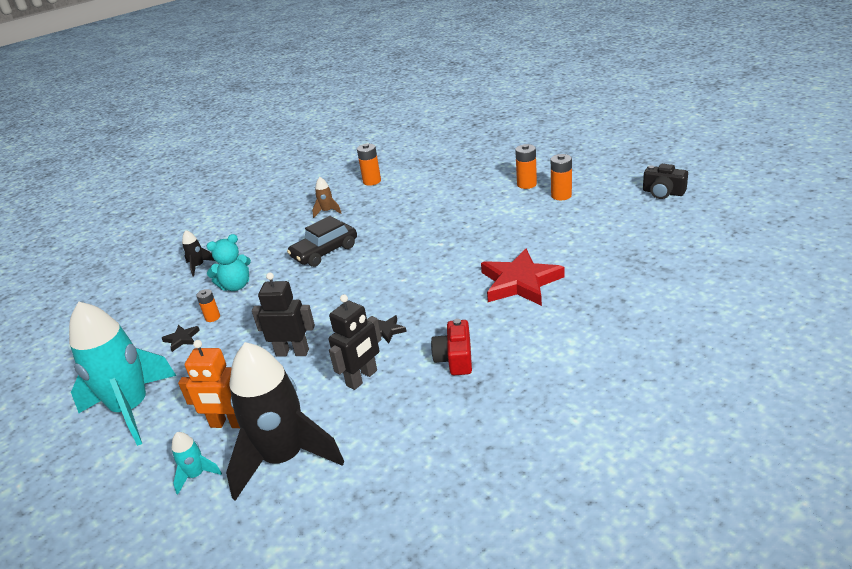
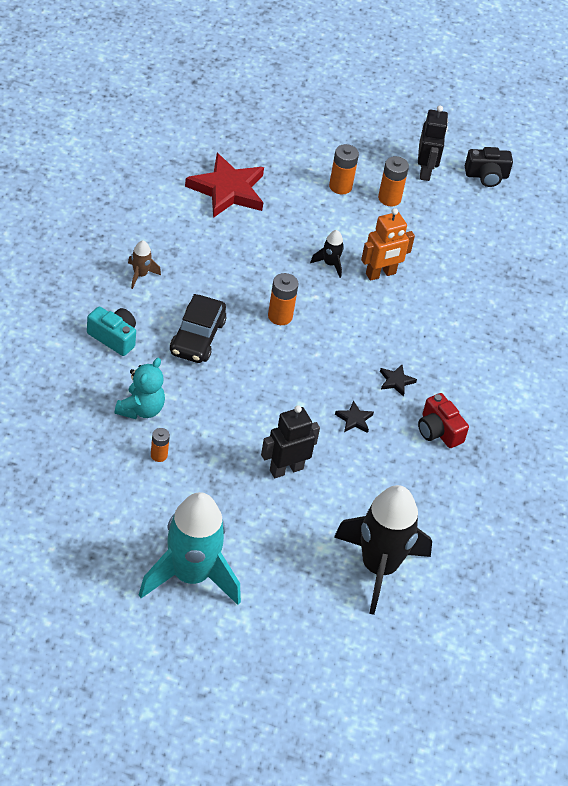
camera: 45 degrees left, 15 degrees up
black star [162,325,200,352] -> black star moved to [380,365,417,397]
turquoise rocket [172,432,222,495] -> none
orange robot [178,340,240,428] -> orange robot moved to [361,208,415,281]
black rocket [182,230,215,277] -> black rocket moved to [310,230,344,278]
black robot [329,294,382,390] -> black robot moved to [418,105,448,181]
orange battery [357,144,381,186] -> orange battery moved to [268,273,299,325]
red star [481,248,565,306] -> red star moved to [185,153,264,218]
none -> turquoise camera [87,307,136,356]

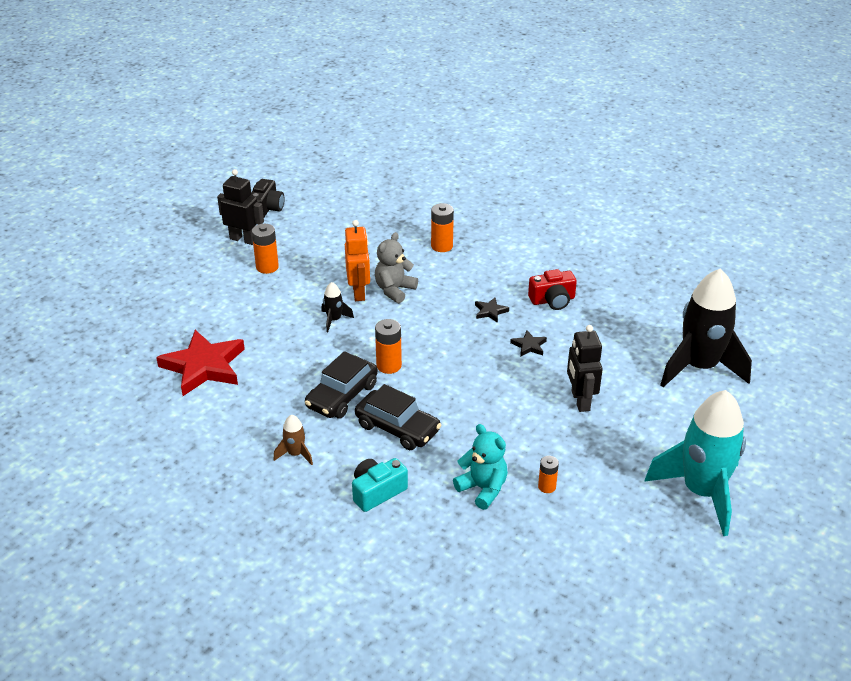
camera: 65 degrees left, 10 degrees down
orange battery [329,144,359,195] -> orange battery moved to [431,203,454,252]
none -> black car [305,351,378,419]
none -> grey teddy bear [375,232,418,303]

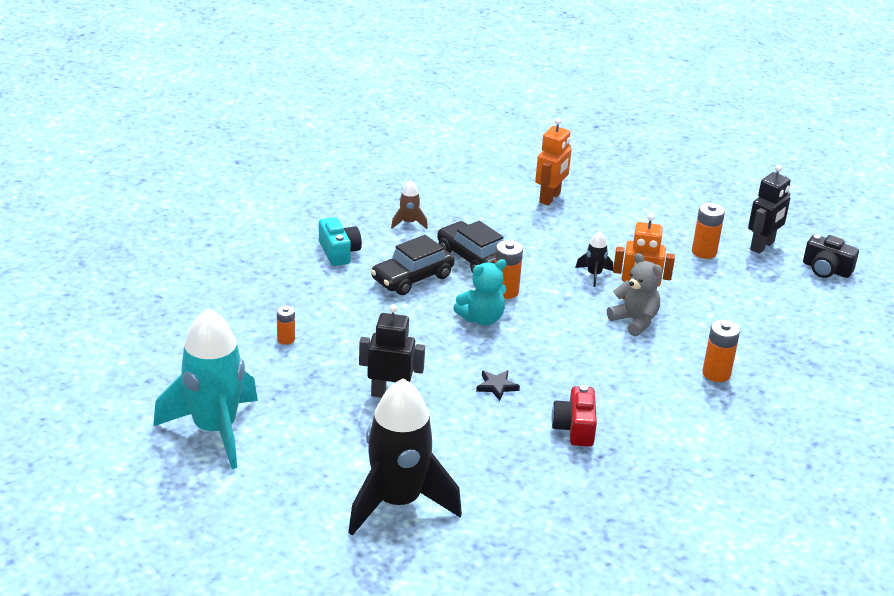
camera: 105 degrees right, 5 degrees down
red star [156,330,245,396] -> orange robot [535,118,572,205]
turquoise teddy bear [453,424,508,510] -> turquoise teddy bear moved to [453,259,507,325]
black star [475,297,509,323] -> none

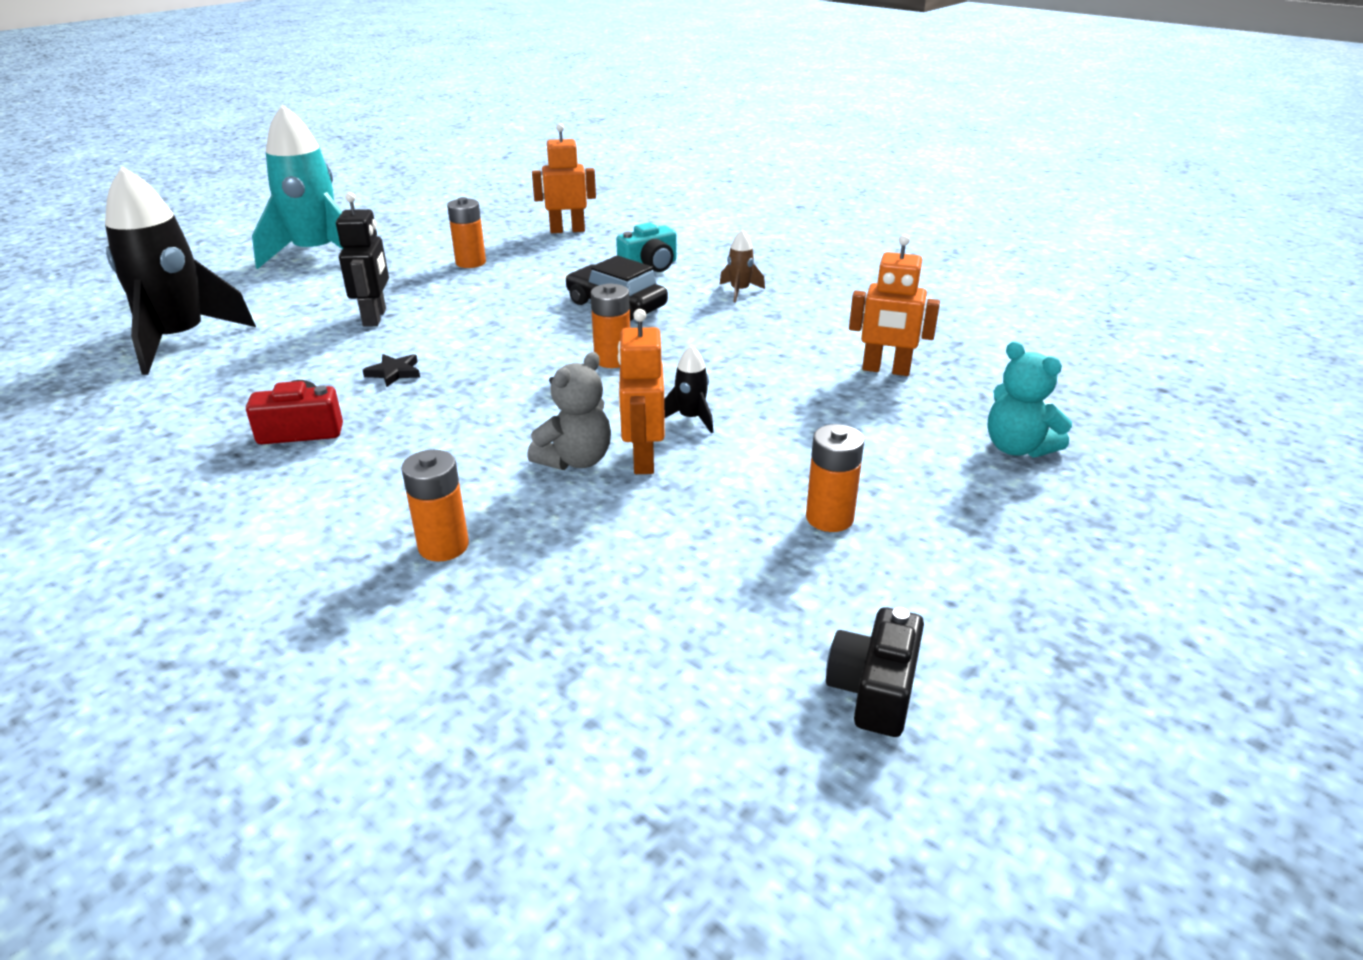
camera: 80 degrees right, 0 degrees up
orange battery [277,305,295,345] -> orange battery [447,197,486,268], size x1.59
black car [437,221,504,273] -> none
turquoise teddy bear [453,259,507,325] -> turquoise teddy bear moved to [987,341,1072,457]
black robot [748,165,791,254] -> none
none -> orange robot [532,123,596,233]

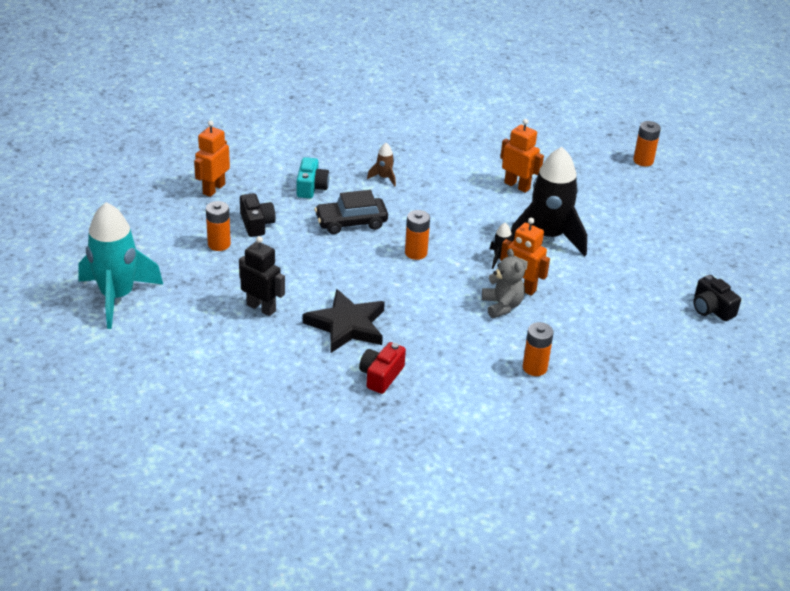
camera: 55 degrees left, 5 degrees up
black rocket [105,166,256,375] -> black rocket moved to [511,147,587,256]
black star [363,354,420,387] -> black star [303,289,385,353], size x2.34
orange battery [806,424,864,532] -> orange battery moved to [633,121,661,166]
orange robot [849,234,940,376] -> orange robot turned 105 degrees counterclockwise [500,119,544,193]
turquoise teddy bear [987,341,1072,457] -> none
none -> black camera [240,193,276,237]

